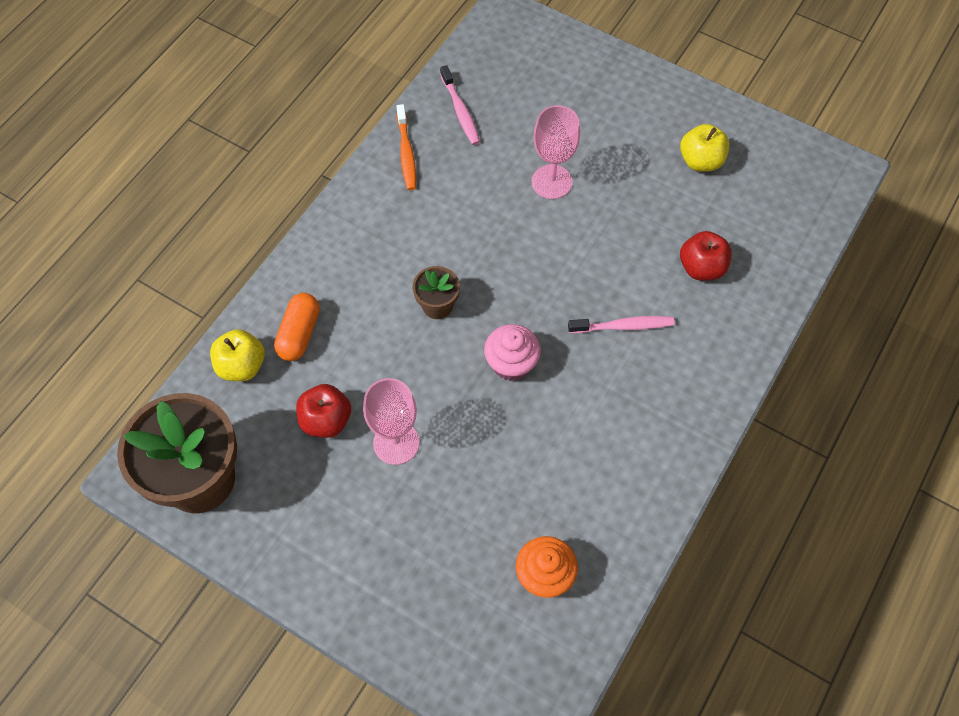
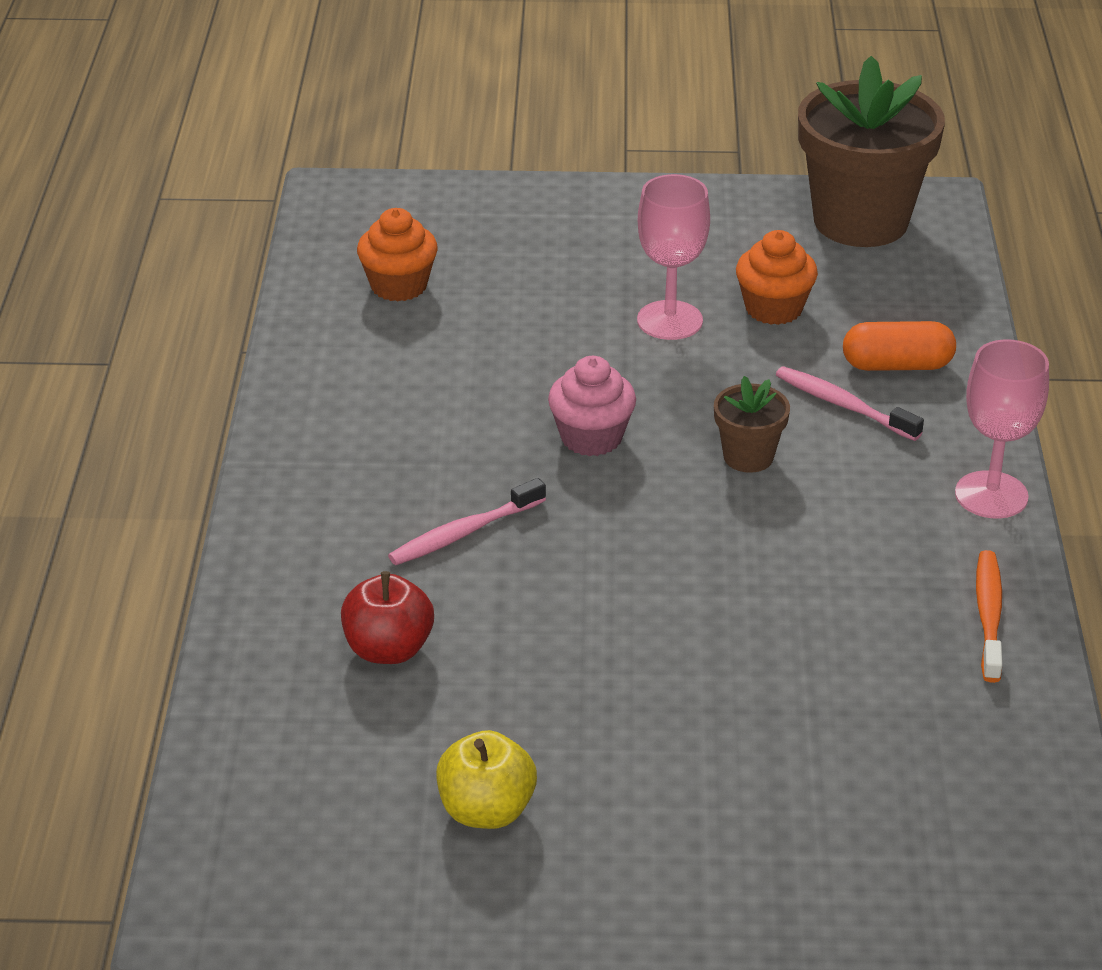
camera: 150 degrees right, 25 degrees down
yellow apple [210,329,265,381] -> none
orange capsule [274,293,320,361] -> orange capsule turned 75 degrees counterclockwise [843,321,956,371]
red apple [296,384,351,438] -> orange cupcake [736,230,818,325]
orange toothbrush [396,104,416,190] -> orange toothbrush turned 45 degrees clockwise [976,550,1002,683]
pink toothbrush [440,65,480,145] -> pink toothbrush moved to [776,366,924,441]
pink goblet [532,105,580,199] -> pink goblet moved to [955,339,1049,519]

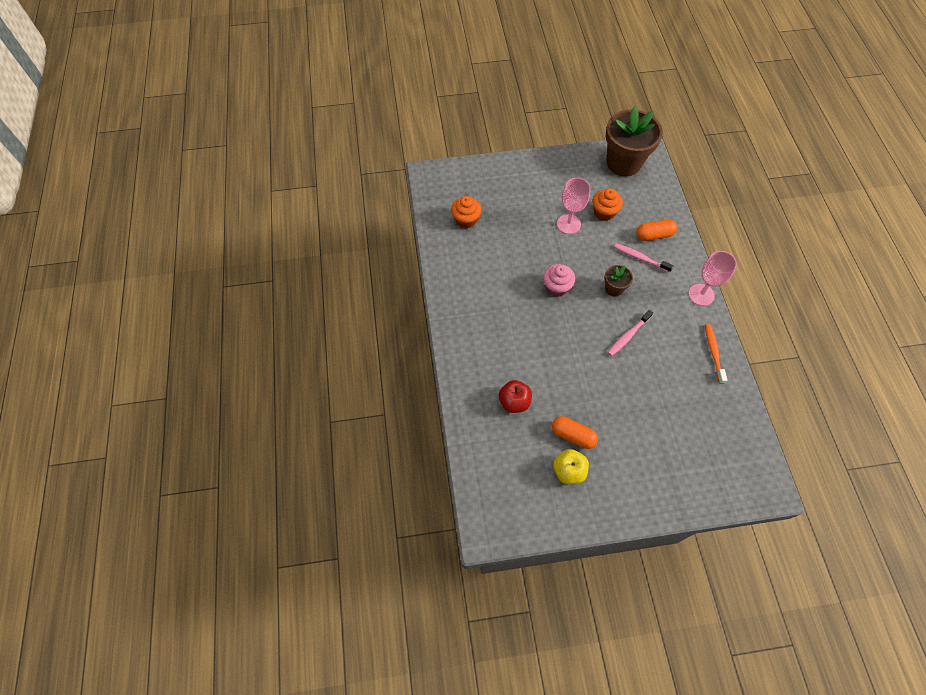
camera: 10 degrees left, 25 degrees up
pink toothbrush [388,478,546,565] -> pink toothbrush moved to [607,310,653,356]
none -> orange capsule [552,416,598,449]

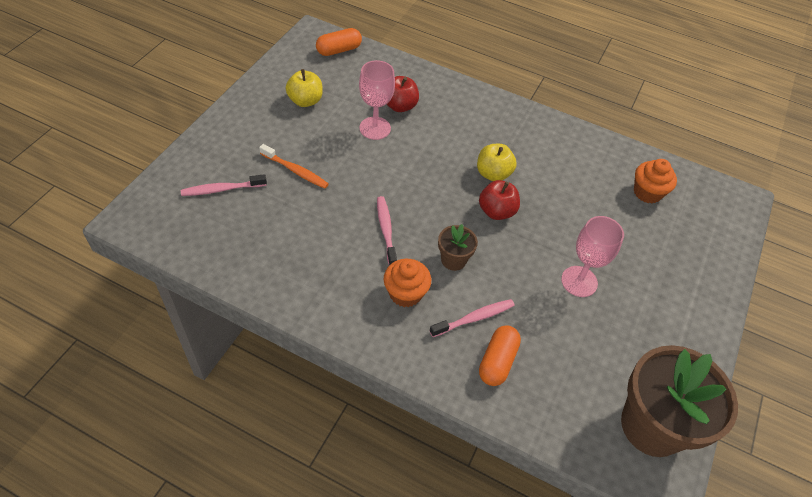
camera: 120 degrees right, 10 degrees down
pink cupcake [543,264,575,297] -> red apple [479,180,520,220]
orange capsule [552,416,598,449] -> orange capsule moved to [316,28,362,56]
orange cupcake [592,188,623,221] -> orange cupcake moved to [384,259,431,307]
pink goblet [689,251,737,306] -> pink goblet moved to [359,60,395,140]
orange toothbrush [705,324,727,384] -> orange toothbrush moved to [259,144,329,189]
none -> pink toothbrush [181,174,267,196]
none -> yellow apple [477,144,517,181]

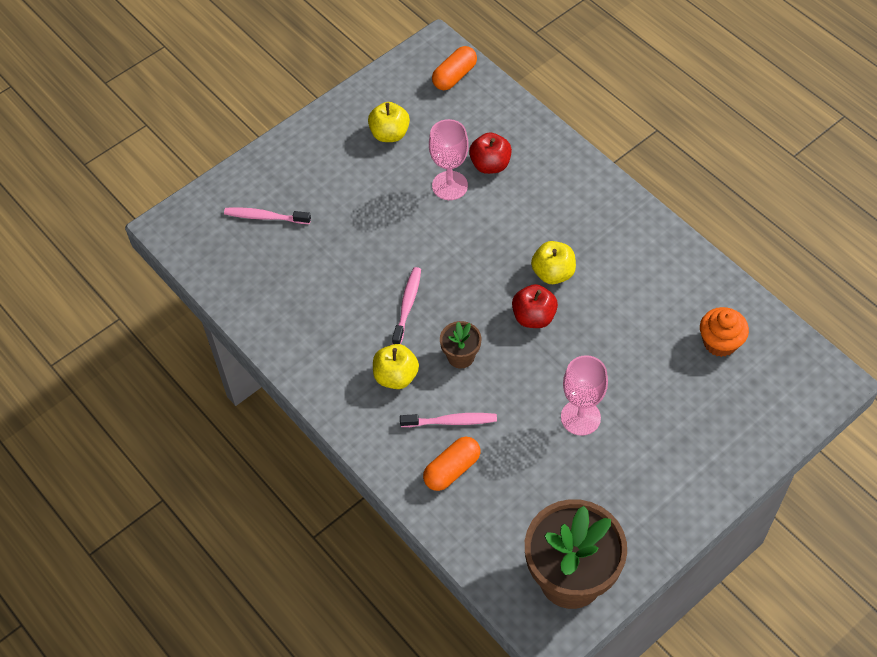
camera: 30 degrees right, 5 degrees up
orange toothbrush [259,144,329,189] -> none
orange capsule [316,28,362,56] -> orange capsule turned 45 degrees counterclockwise [432,46,477,90]
orange cupcake [384,259,431,307] -> yellow apple [373,344,419,389]

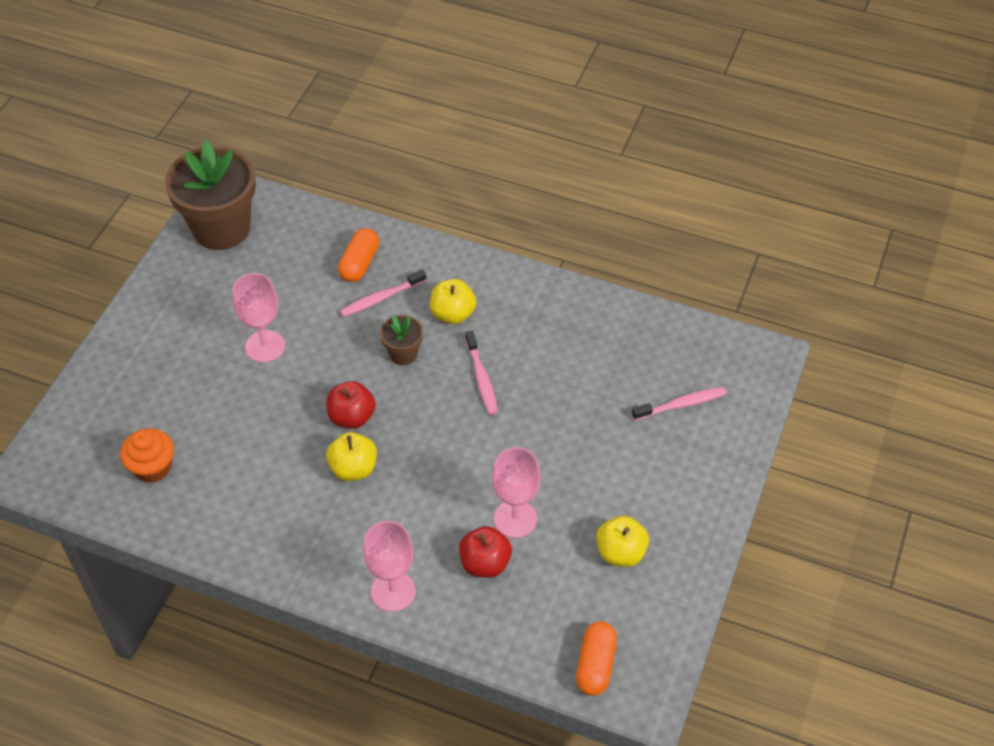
camera: 150 degrees right, 5 degrees down
none -> pink goblet [363,521,416,612]

